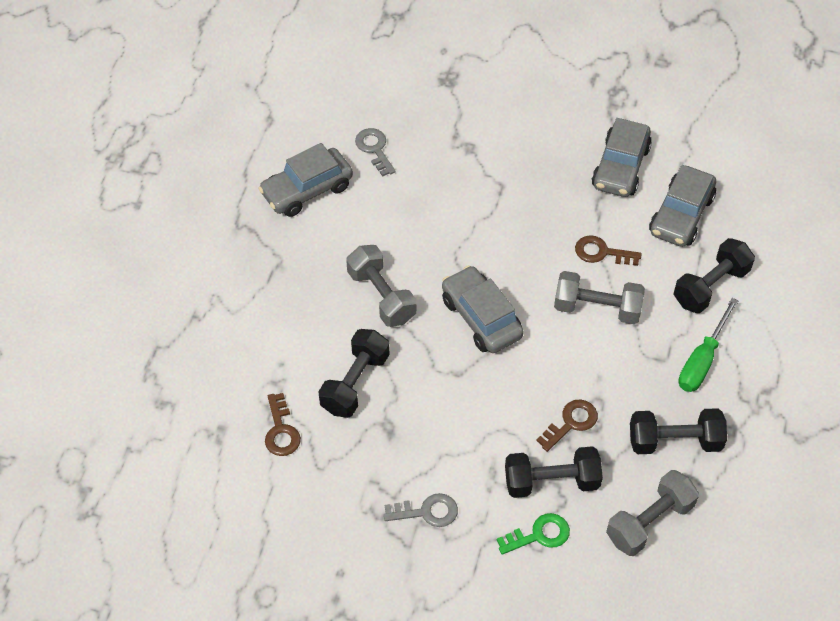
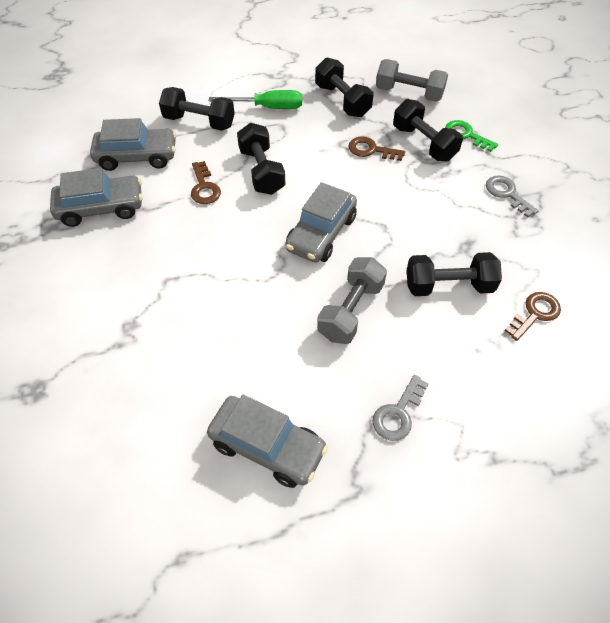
camera: 120 degrees left, 0 degrees up
grey key [355,128,396,177] -> grey key moved to [372,375,428,441]
grey dumbbell [554,271,645,324] -> black dumbbell [237,123,286,195]

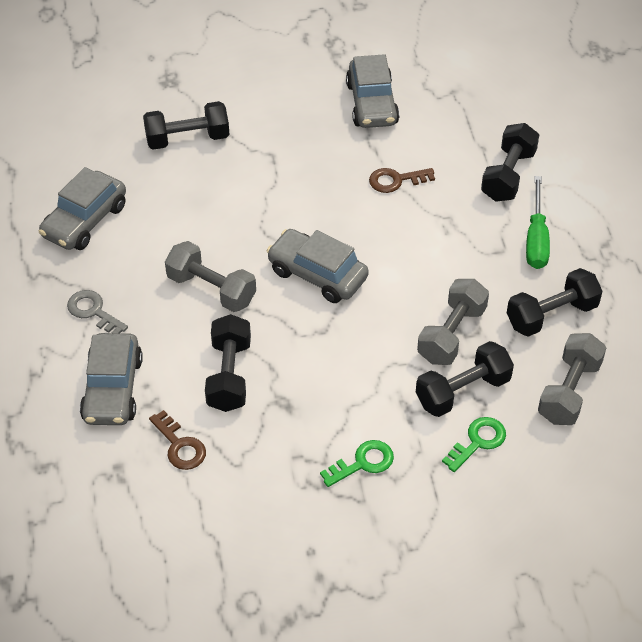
camera: 95 degrees right, 5 degrees down
grey car [90,118,176,171] -> grey car moved to [80,333,143,425]
black dumbbell [237,123,286,195] -> black dumbbell moved to [143,101,229,150]
brown key [349,137,405,161] -> grey dumbbell [417,279,489,365]
grey key [486,176,538,217] -> green key [320,440,394,487]

